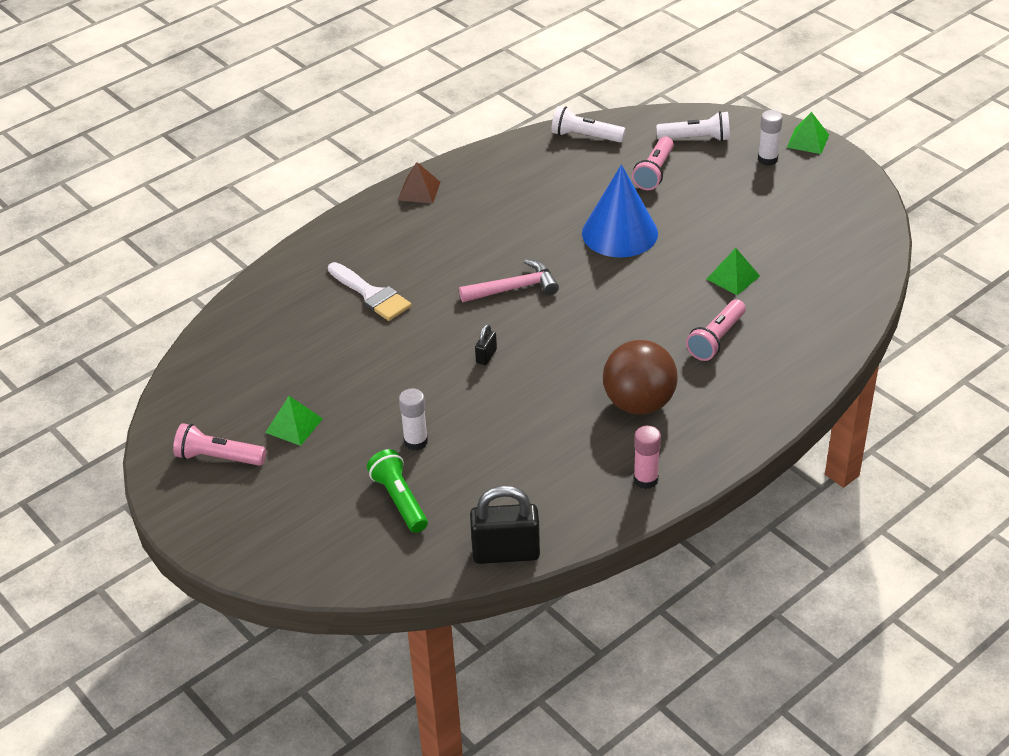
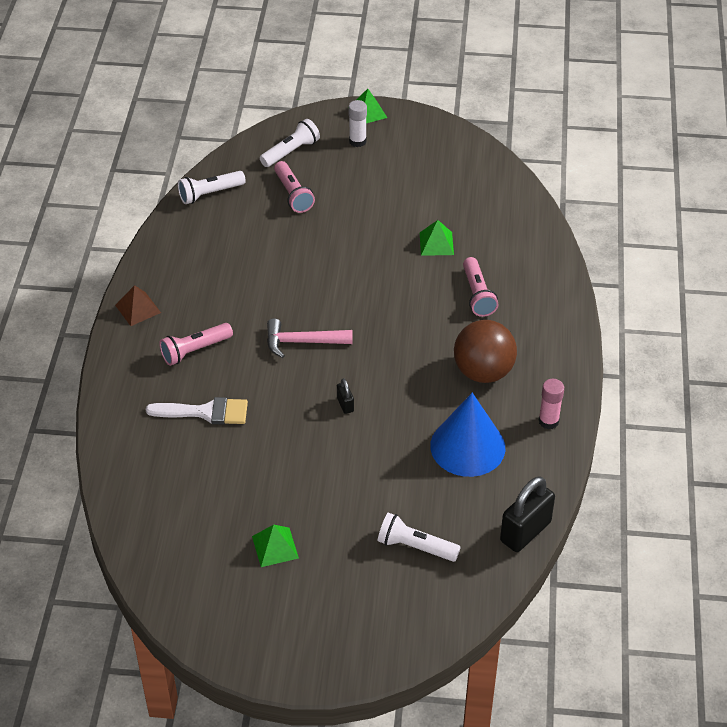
camera: 45 degrees left, 5 degrees up
pink flashlight [173,423,266,466] -> pink flashlight moved to [159,323,233,366]
green flashlight [367,449,428,533] -> white flashlight [378,513,461,562]
white glue stick [399,388,428,451] -> none
pink hammer [459,259,559,302] -> pink hammer turned 120 degrees counterclockwise [267,319,352,358]
blue cone [582,164,658,257] -> blue cone moved to [430,393,505,477]

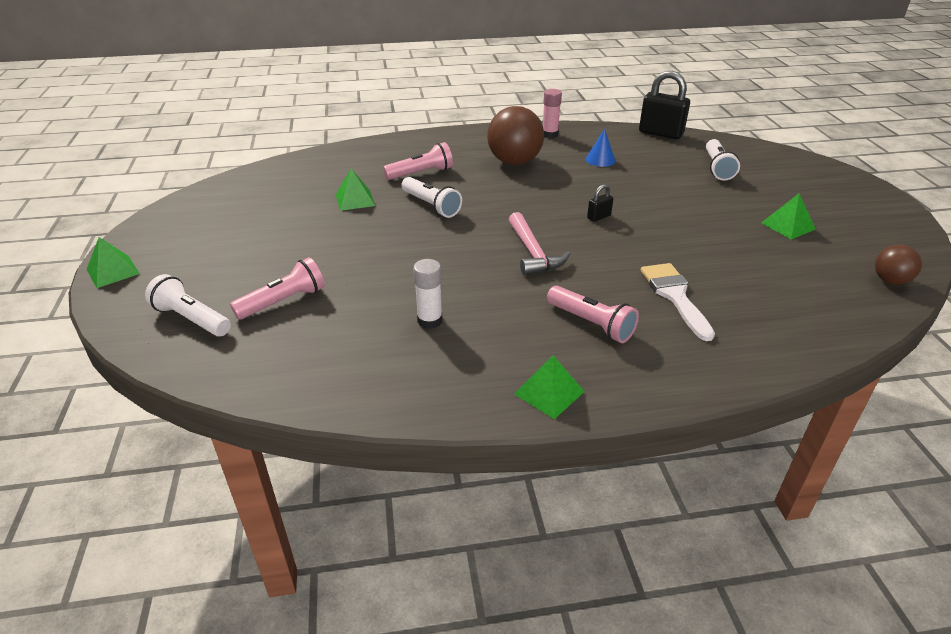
camera: 105 degrees left, 10 degrees down
brown pyramid [115,285,161,326] -> green pyramid [514,355,585,419]
white flashlight [178,171,246,204] -> white flashlight moved to [401,177,462,218]
white glue stick [349,100,367,147] -> white glue stick moved to [413,259,443,329]
blue cone [430,393,505,477] -> blue cone [586,129,615,167], size x0.46
none -> brown ball [875,244,922,285]

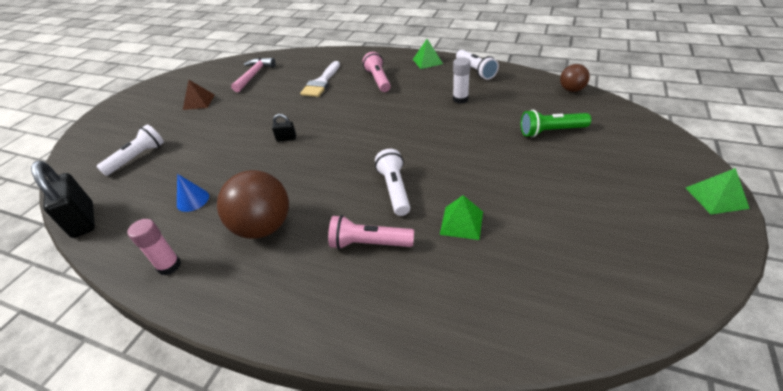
camera: 145 degrees left, 5 degrees up
white flashlight [145,274,231,336] -> white flashlight moved to [456,50,499,80]
pink flashlight [230,257,325,320] -> green flashlight [521,110,591,137]
pink hammer [509,212,570,276] -> pink hammer moved to [231,58,276,92]
green pyramid [761,194,816,239] -> brown pyramid [183,80,215,110]
brown ball [875,244,922,285] -> brown ball moved to [560,64,590,92]

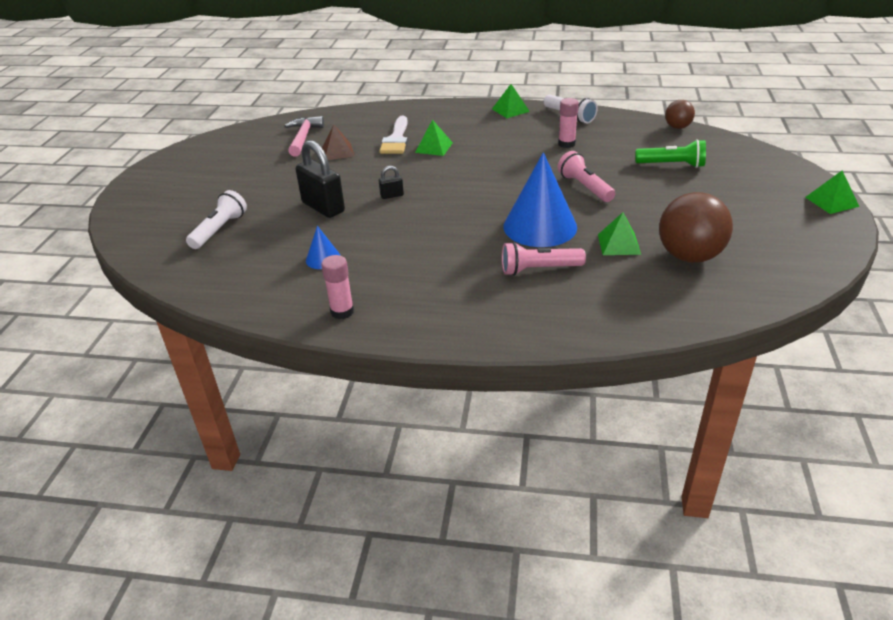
camera: 15 degrees left, 5 degrees down
black padlock [31,161,95,238] -> black padlock moved to [296,140,345,218]
brown pyramid [183,80,215,110] -> brown pyramid moved to [322,125,355,160]
brown ball [217,170,289,239] -> brown ball moved to [659,192,733,263]
pink flashlight [363,52,391,92] -> pink flashlight moved to [558,151,615,202]
white flashlight [375,149,410,216] -> blue cone [503,152,577,247]
white glue stick [453,57,471,104] -> pink glue stick [558,98,579,148]
green flashlight [521,110,591,137] -> green flashlight turned 150 degrees counterclockwise [635,139,706,168]
none -> green pyramid [415,119,453,156]

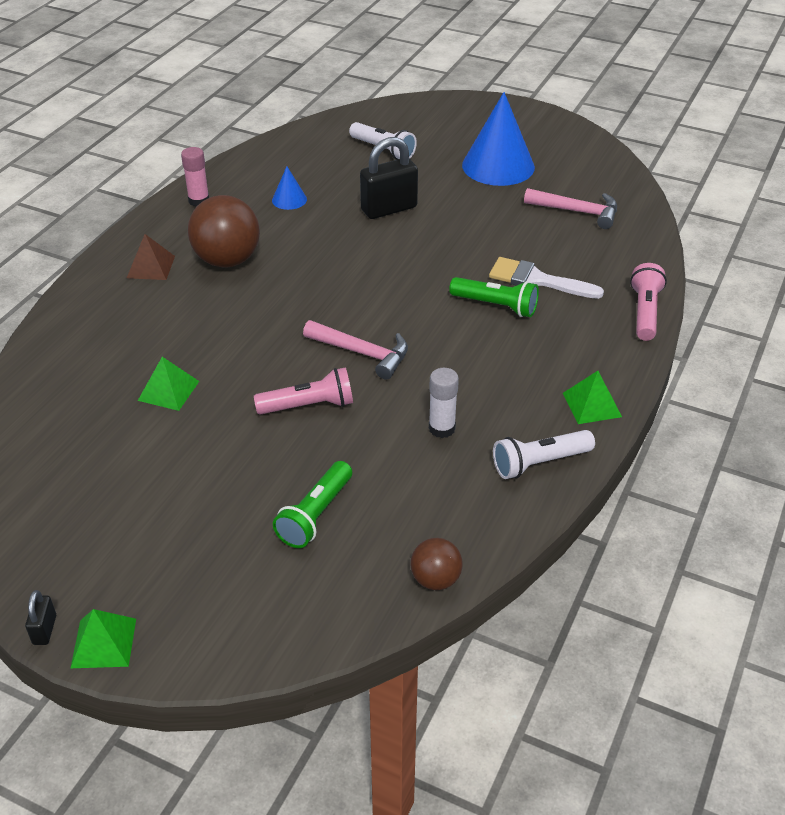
camera: 105 degrees right, 5 degrees up
brown pyramid [322,125,355,160] -> brown pyramid moved to [127,234,175,280]
black padlock [379,166,404,199] -> black padlock moved to [25,590,56,645]
green pyramid [415,119,453,156] -> green flashlight [449,277,539,317]
pink flashlight [502,242,586,276] -> pink flashlight moved to [630,263,667,341]
blue cone [503,152,577,247] -> blue cone moved to [462,92,535,186]
pink glue stick [558,98,579,148] -> white glue stick [429,368,459,438]
brown ball [659,192,733,263] -> brown ball moved to [188,195,260,267]
none -> pink hammer [303,320,408,380]

